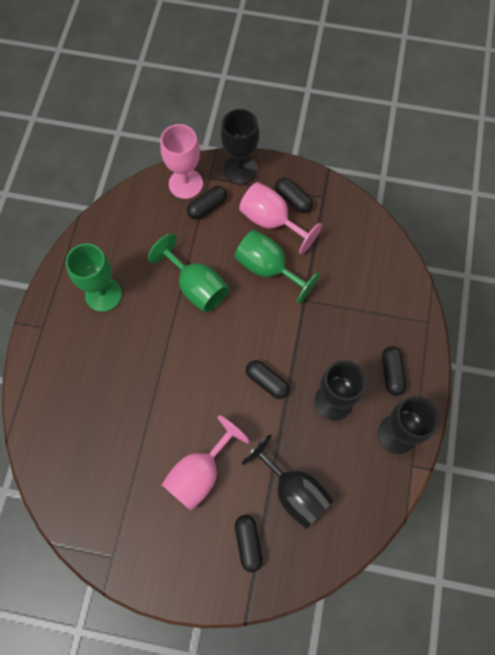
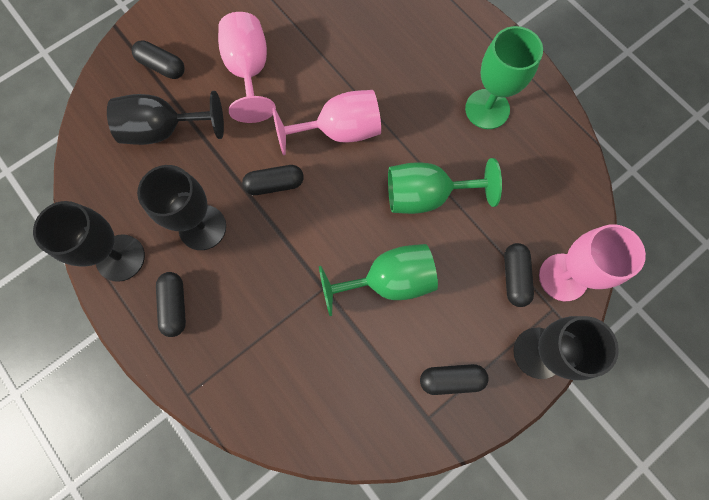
camera: 130 degrees right, 5 degrees up
pink goblet [239,182,322,254] -> pink goblet moved to [272,90,381,155]
black capsule [382,346,406,396] -> black capsule turned 45 degrees clockwise [156,272,186,337]

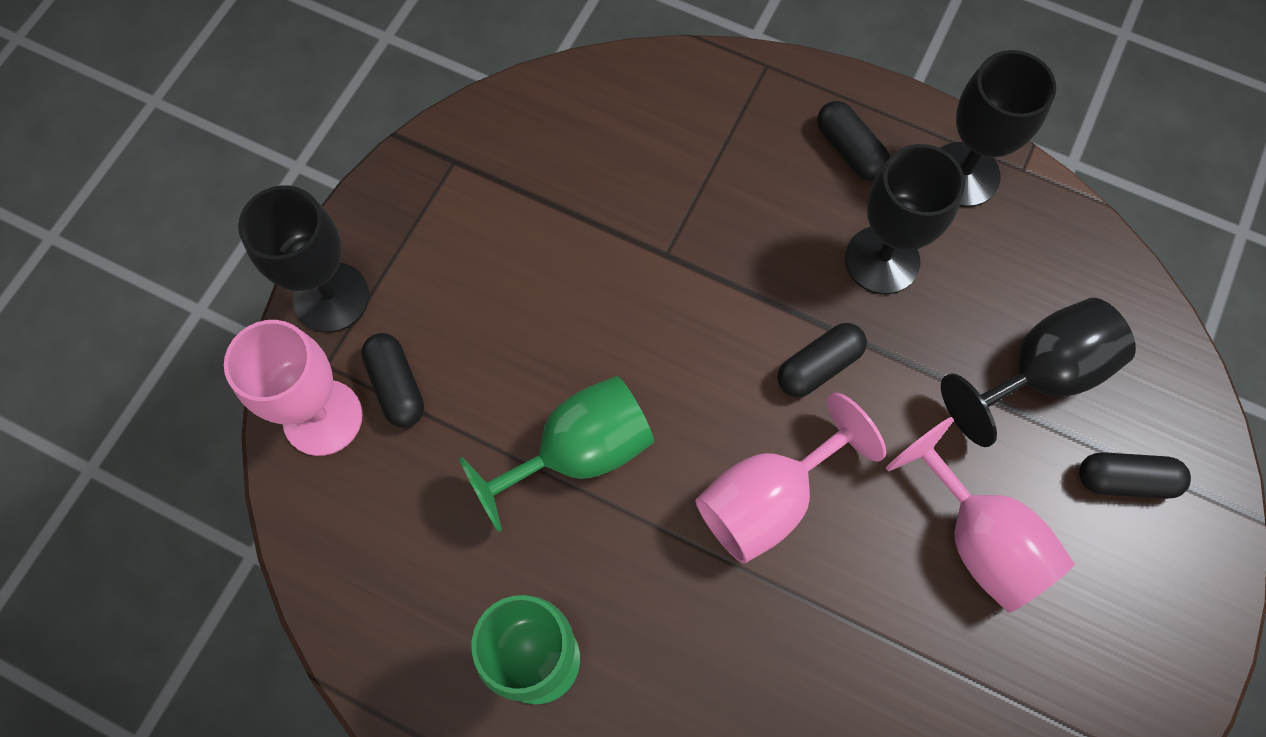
camera: 155 degrees right, 5 degrees down
green goblet [319,244,438,316] -> none
black capsule [420,364,489,395] -> none

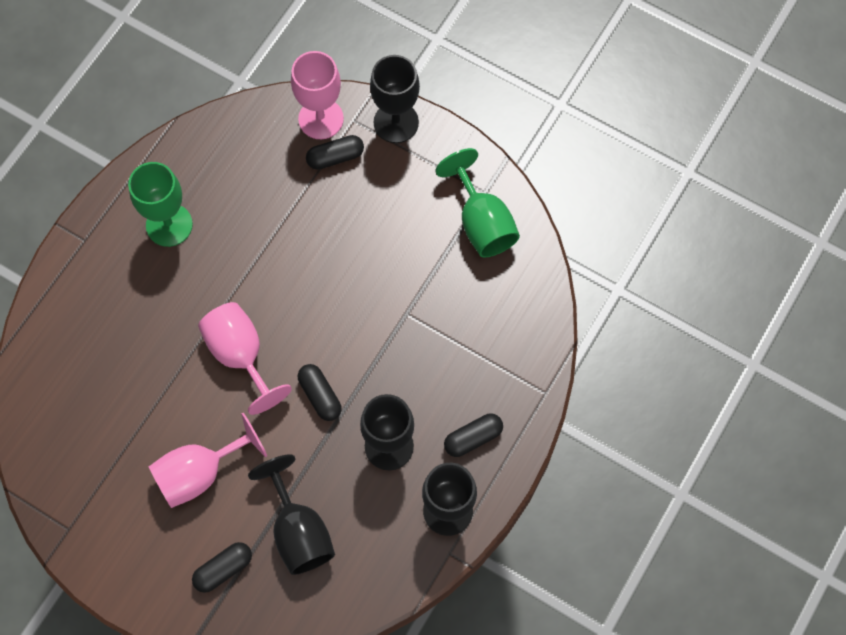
camera: 95 degrees right, 0 degrees up
green goblet [459,376,654,532] -> green goblet moved to [435,148,520,257]
black capsule [1079,452,1191,499] -> black capsule turned 45 degrees clockwise [192,542,252,593]

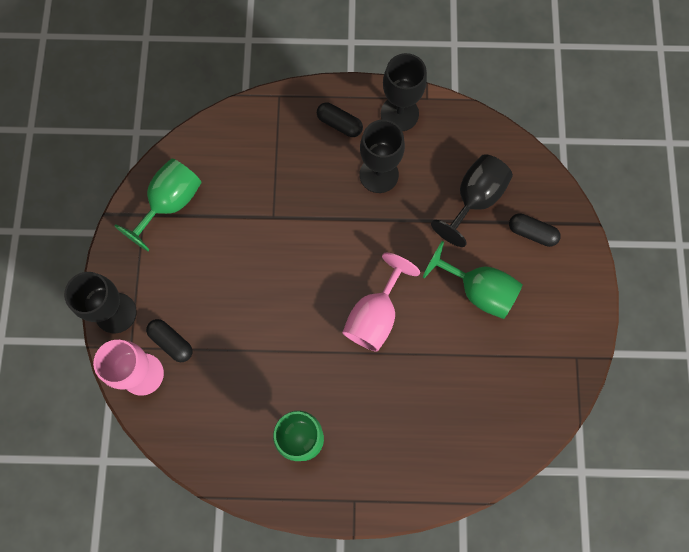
camera: 120 degrees left, 5 degrees up
pink goblet [149,413,267,508] -> green goblet [423,241,523,319]
black capsule [298,364,342,421] -> none

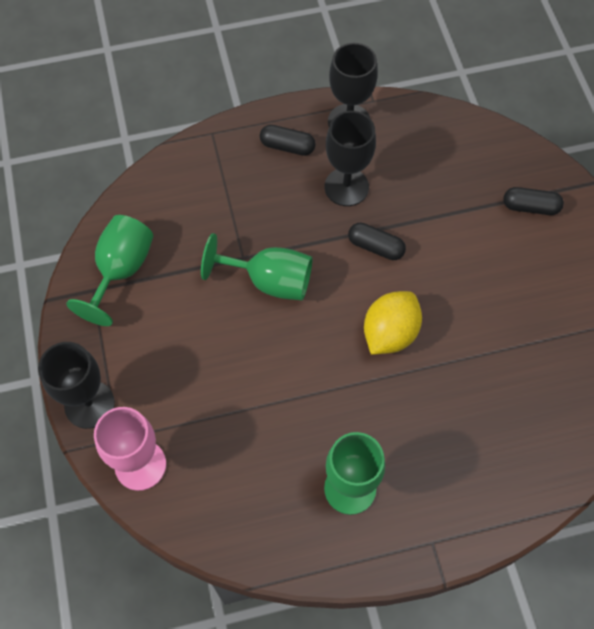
camera: 15 degrees left, 10 degrees down
black capsule [146,319,192,362] -> black capsule moved to [348,223,406,260]
pink goblet [342,253,420,352] -> yellow lemon [364,291,422,355]
green goblet [423,241,523,319] -> green goblet moved to [201,233,313,300]
black goblet [431,154,513,247] -> none

